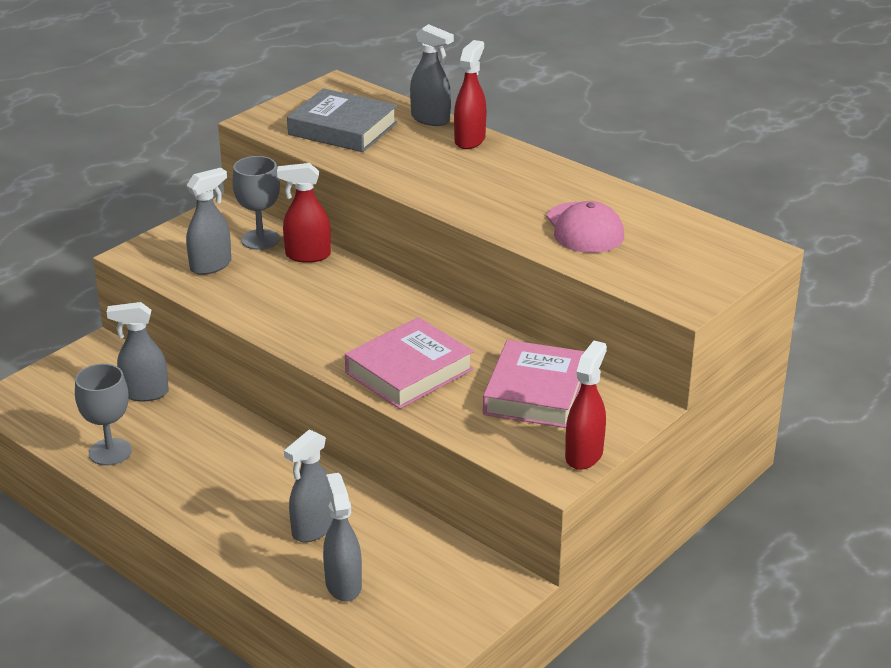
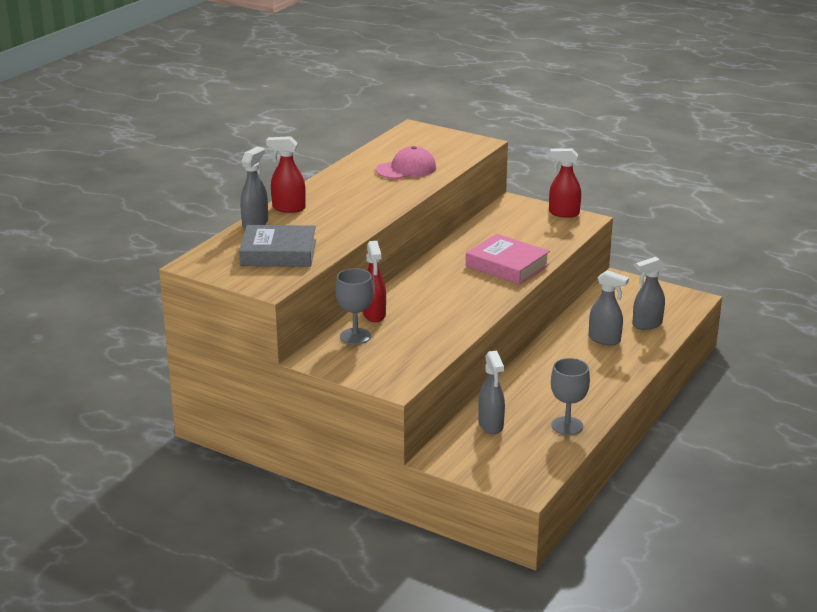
camera: 100 degrees left, 5 degrees down
grey spray bottle [186,168,231,275] -> none
grey book [287,88,398,152] -> grey book turned 75 degrees clockwise [239,225,316,267]
pink book [483,340,585,428] -> none

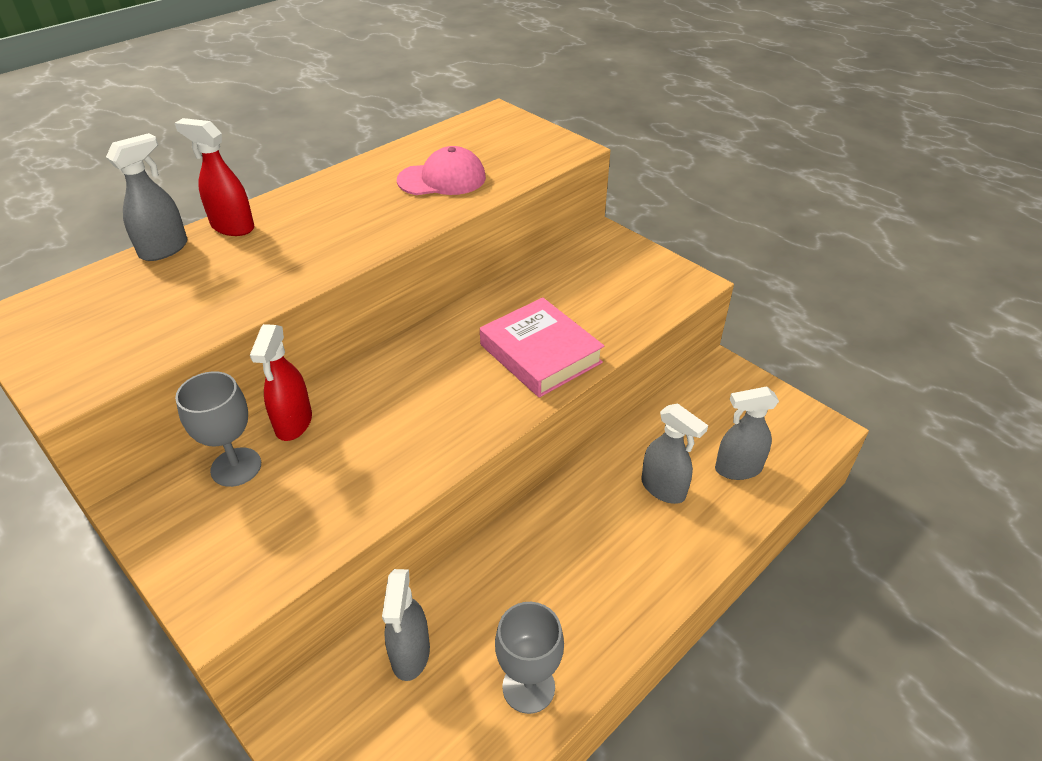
camera: 15 degrees right, 15 degrees up
grey book [239,225,316,267] -> none
red spray bottle [549,148,581,218] -> none

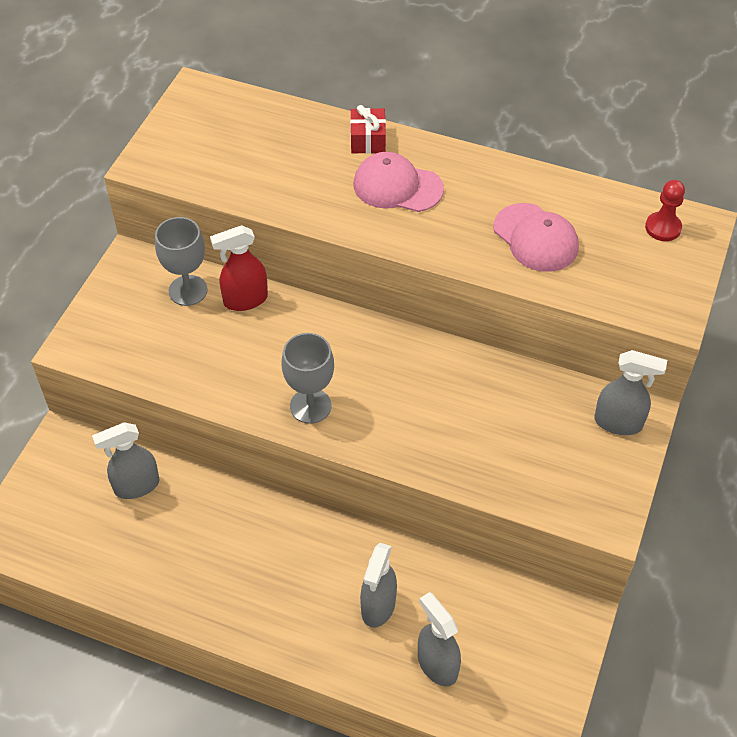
camera: 65 degrees right, 10 degrees up
grey spray bottle [106,133,187,261] -> grey spray bottle moved to [594,350,667,435]
red spray bottle [175,118,255,236] -> red gift [350,105,386,154]
pink book [480,297,604,398] -> none
grey goblet [495,602,564,714] -> grey goblet moved to [282,333,334,424]
none -> pink cap [353,152,444,212]
none -> red pawn [645,180,685,241]

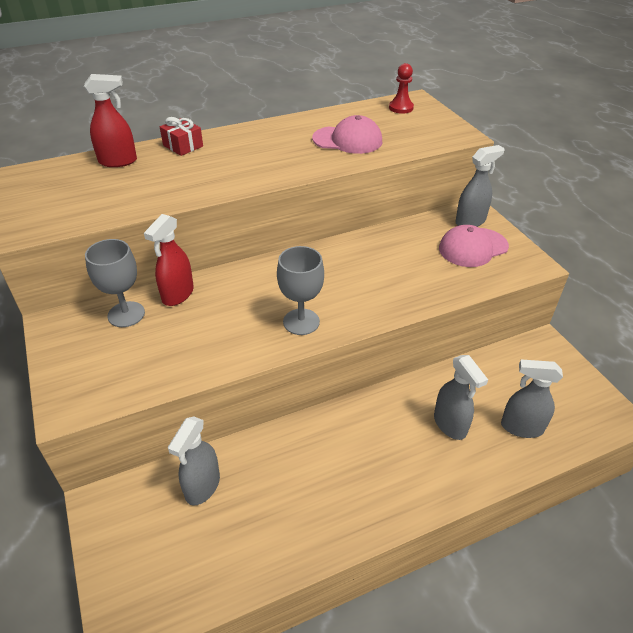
camera: 45 degrees left, 10 degrees down
pink cap [353,152,444,212] -> pink cap moved to [439,225,509,267]
none -> red spray bottle [84,74,137,167]

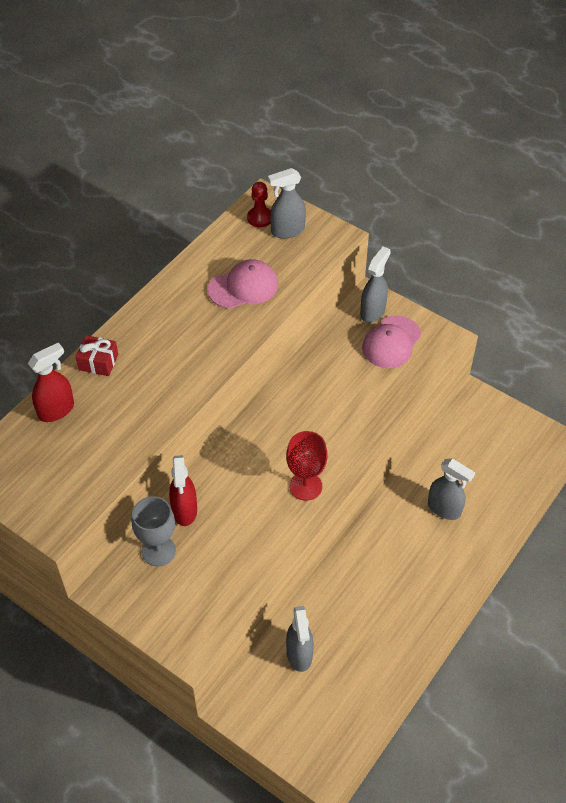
camera: 30 degrees left, 10 degrees up
grey goblet [277,246,324,335] -> red goblet [286,431,328,501]
grey spray bottle [501,359,563,438] -> grey spray bottle moved to [268,168,306,239]

